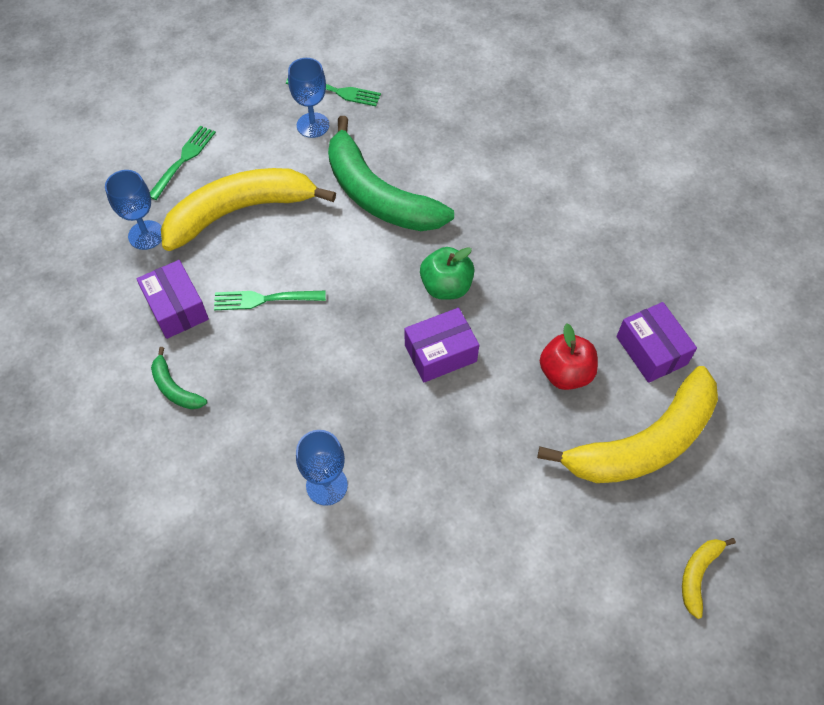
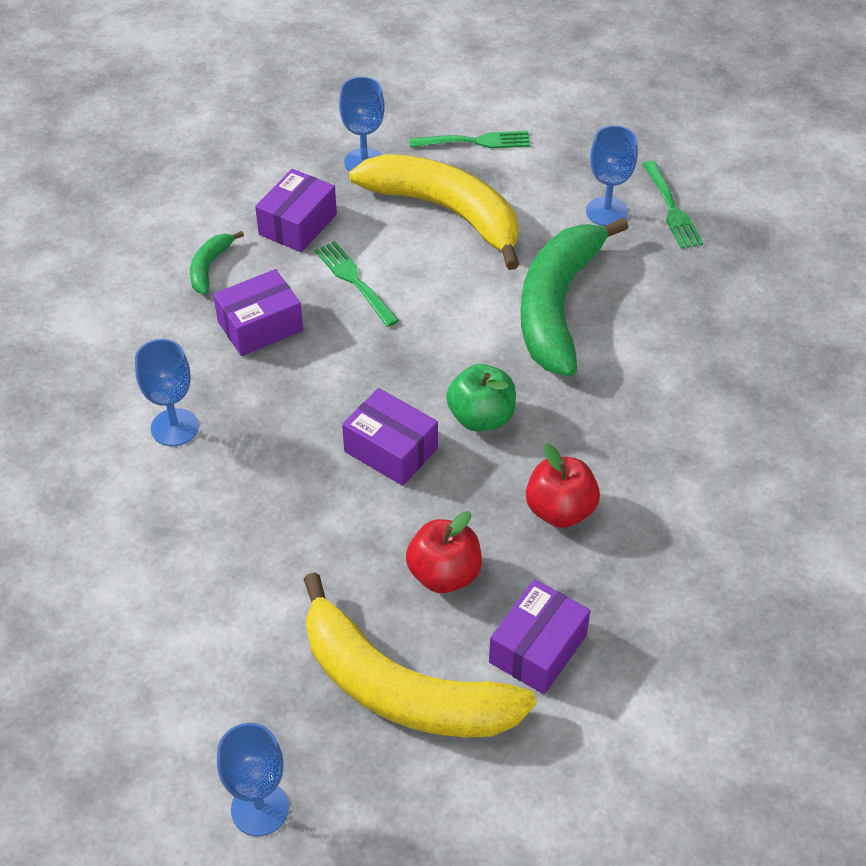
camera: 60 degrees right, 10 degrees down
yellow banana [682,538,736,619] -> blue goblet [217,723,289,836]
none -> purple box [213,269,303,356]
none -> red apple [526,444,600,528]

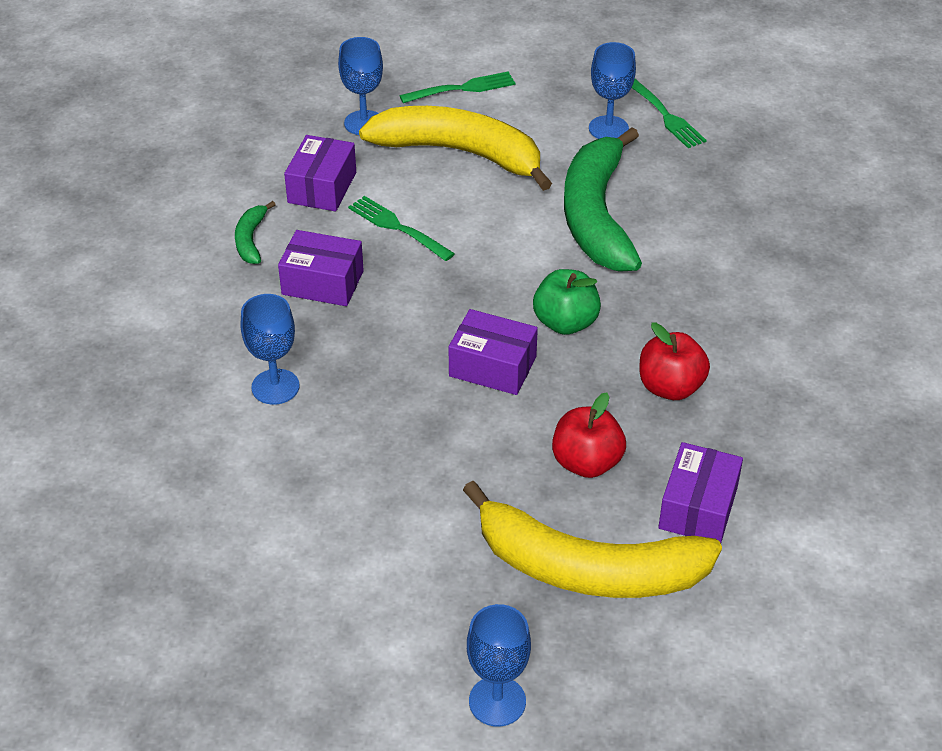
camera: 15 degrees left, 5 degrees down
purple box [213,269,303,356] -> purple box turned 60 degrees clockwise [278,230,364,306]

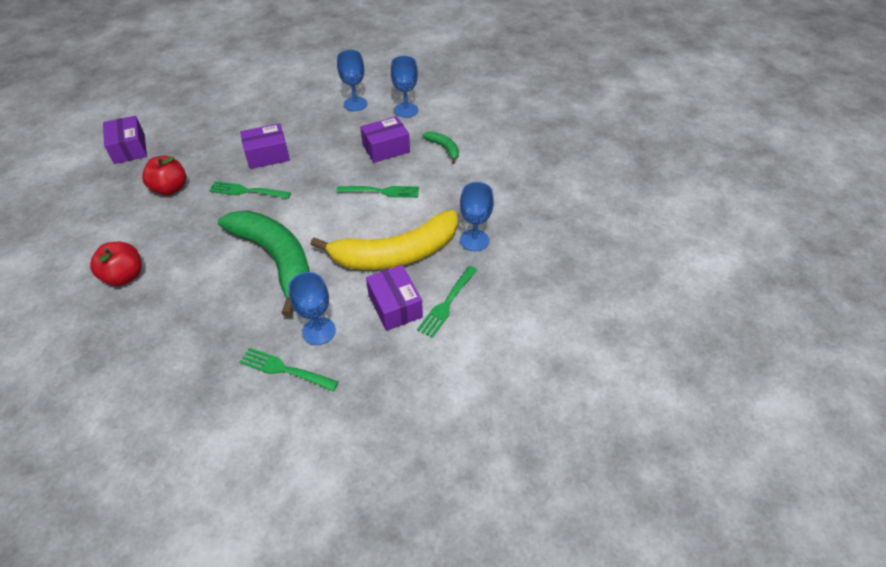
camera: 140 degrees right, 5 degrees up
purple box [284,135,356,211] -> purple box moved to [366,265,423,331]
yellow banana [463,481,722,598] -> none
blue goblet [467,604,531,727] -> blue goblet moved to [391,56,418,118]
green apple [533,269,601,335] -> green fork [209,181,291,199]
red apple [552,392,626,478] -> red apple moved to [90,242,141,286]

